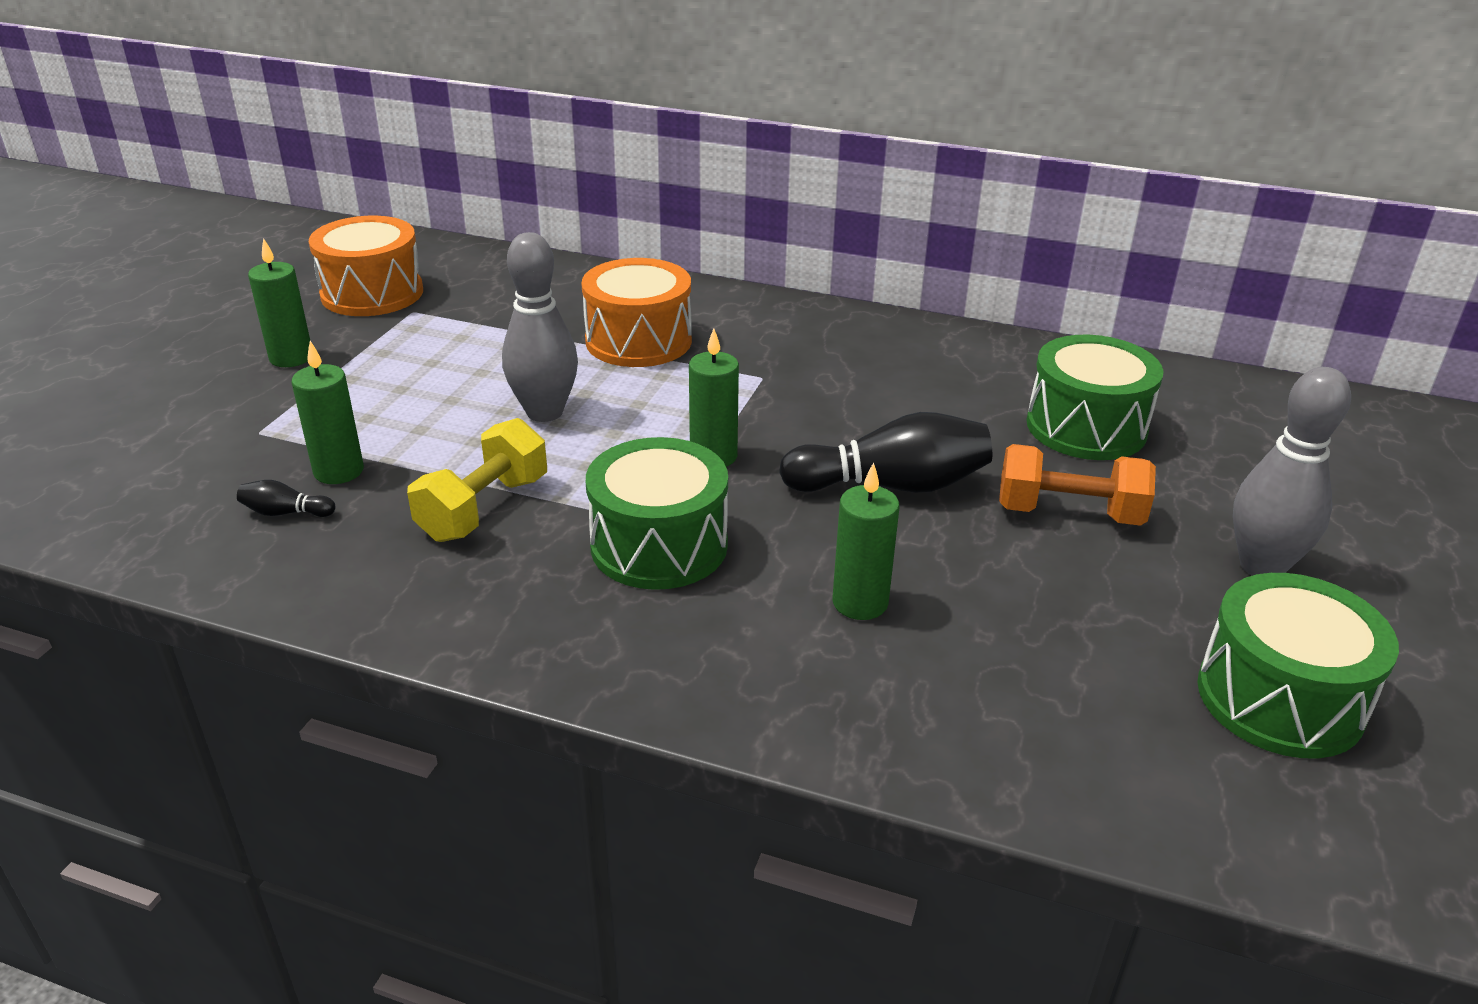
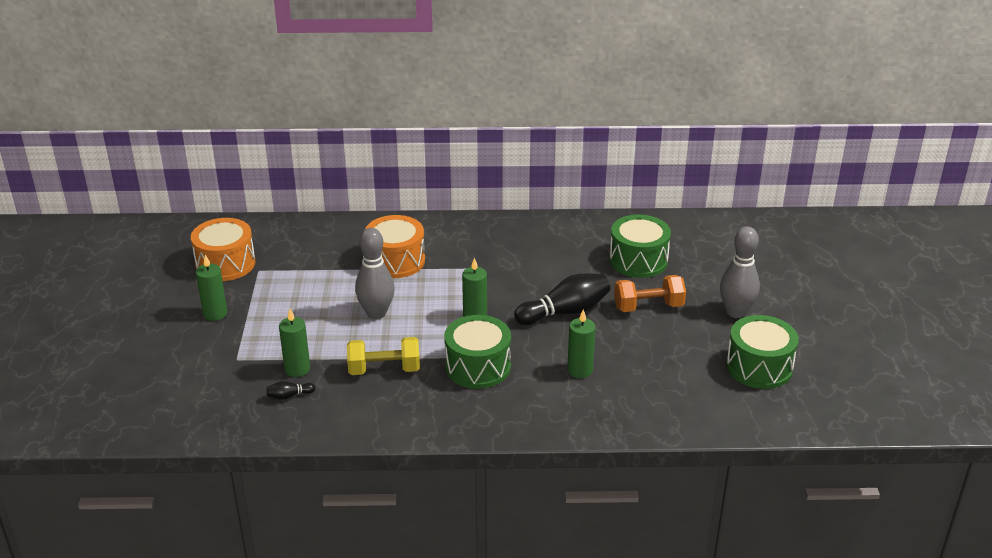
camera: 20 degrees left, 0 degrees up
yellow dumbbell [407,418,547,542] -> yellow dumbbell turned 75 degrees clockwise [347,337,420,375]

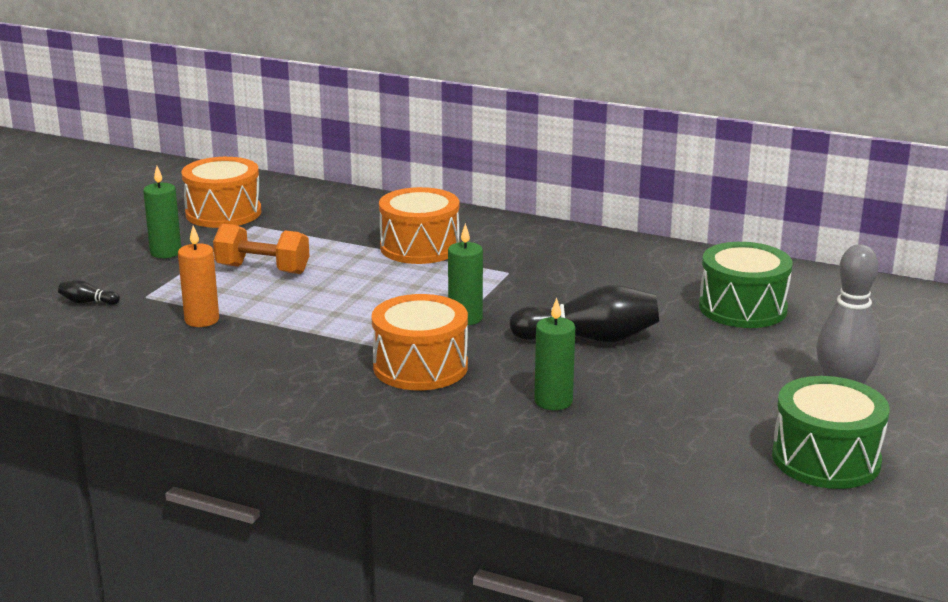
camera: 25 degrees right, 10 degrees down
black bowling pin [267,381,315,400] -> black bowling pin moved to [58,280,120,305]
green candle [279,309,310,377] -> orange candle [178,225,219,327]
yellow dumbbell [347,337,420,375] -> none
grey bowling pin [355,228,395,319] -> none
green drum [444,315,511,389] -> orange drum [372,294,468,390]
orange dumbbell [614,275,686,312] -> orange dumbbell moved to [213,224,310,274]

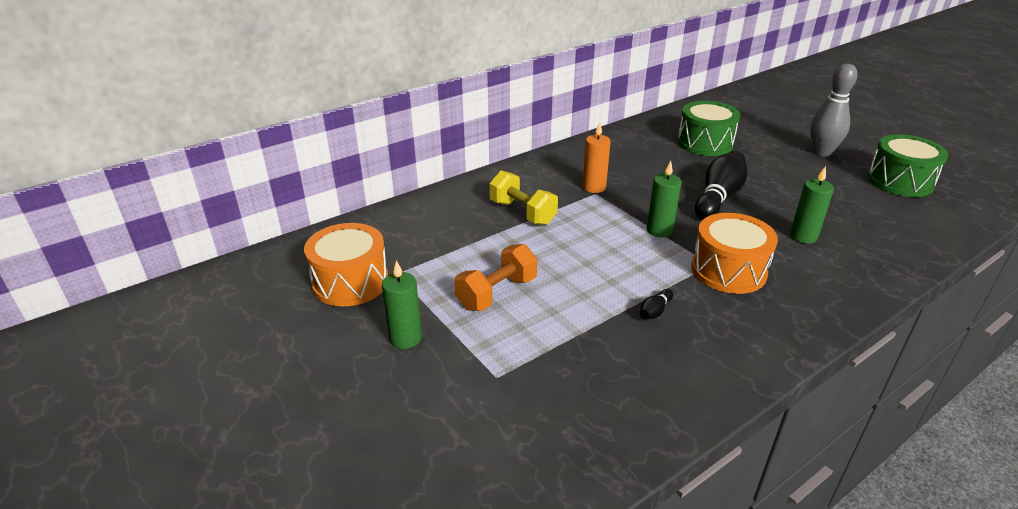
camera: 60 degrees left, 10 degrees up
black bowling pin [58,280,120,305] -> black bowling pin moved to [640,289,673,319]
orange candle [178,225,219,327] -> orange candle moved to [582,122,611,193]
orange drum [379,187,460,264] -> yellow dumbbell [489,170,558,225]

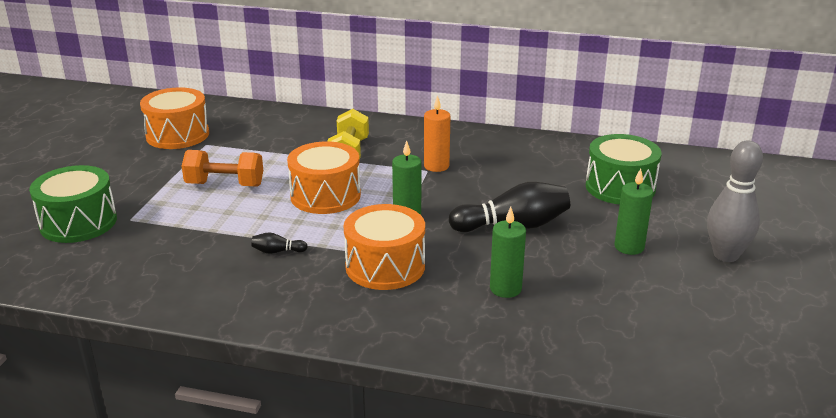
camera: 50 degrees right, 5 degrees down
green candle [382,260,422,349] -> green candle moved to [614,168,653,255]
green drum [867,134,948,197] -> green drum moved to [29,165,117,243]
none -> orange drum [287,142,361,214]

